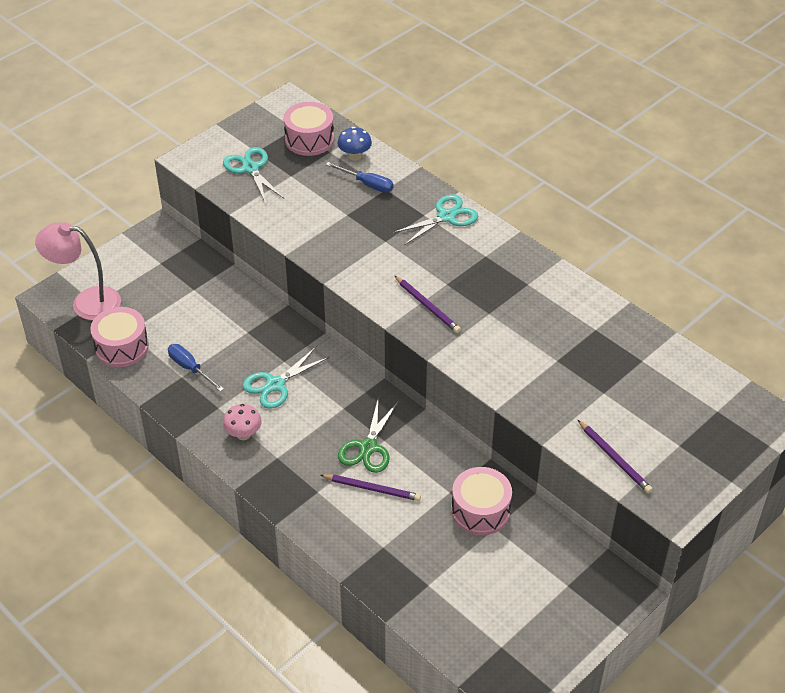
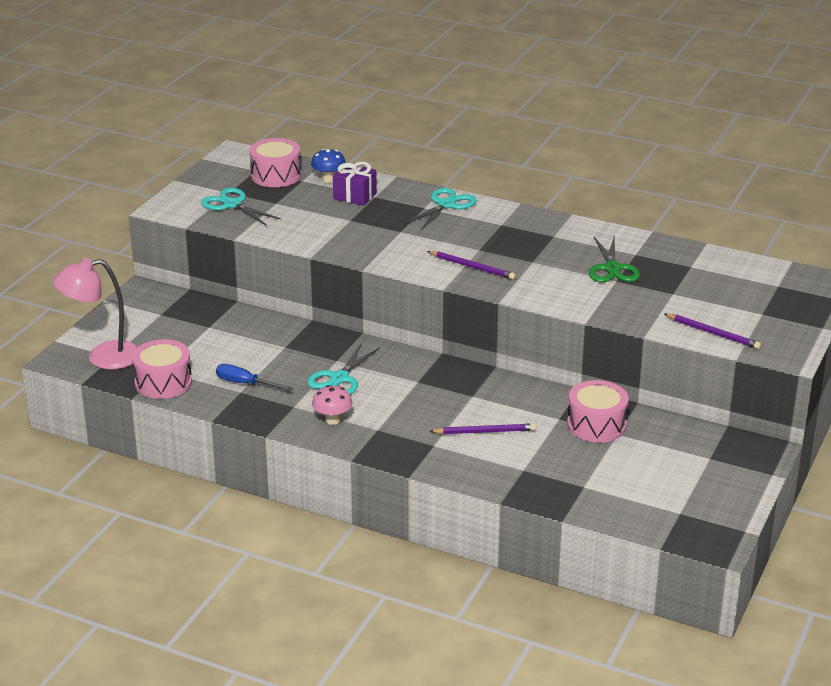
camera: 20 degrees left, 15 degrees down
blue screwdriver [326,162,393,193] -> purple gift [333,162,377,206]
green scissors [338,400,399,473] -> green scissors moved to [589,235,640,282]

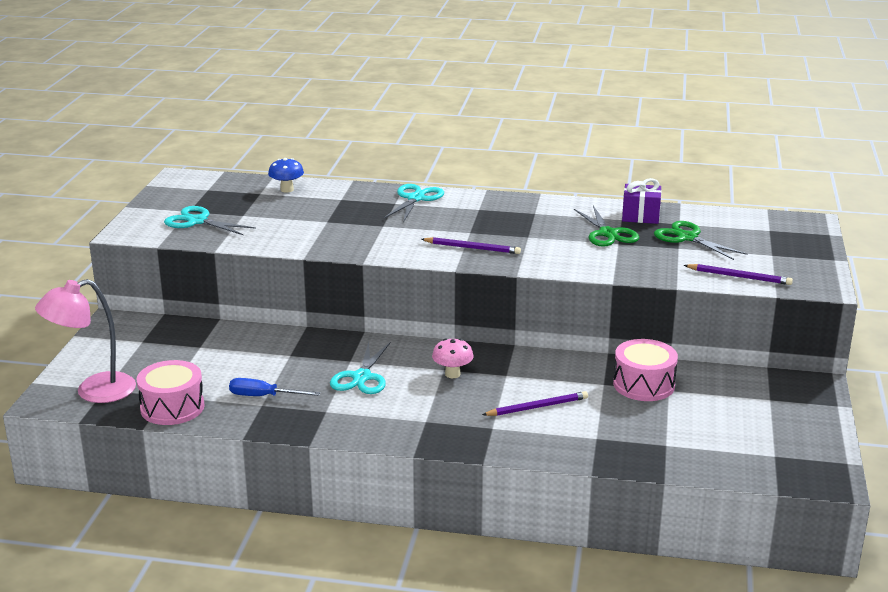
camera: 15 degrees left, 5 degrees down
pink drum [249,138,301,187] -> none
pink mushroom [312,385,352,425] -> pink mushroom moved to [432,338,474,378]
purple gift [333,162,377,206] -> purple gift moved to [622,178,662,224]
none -> green scissors [654,221,747,260]

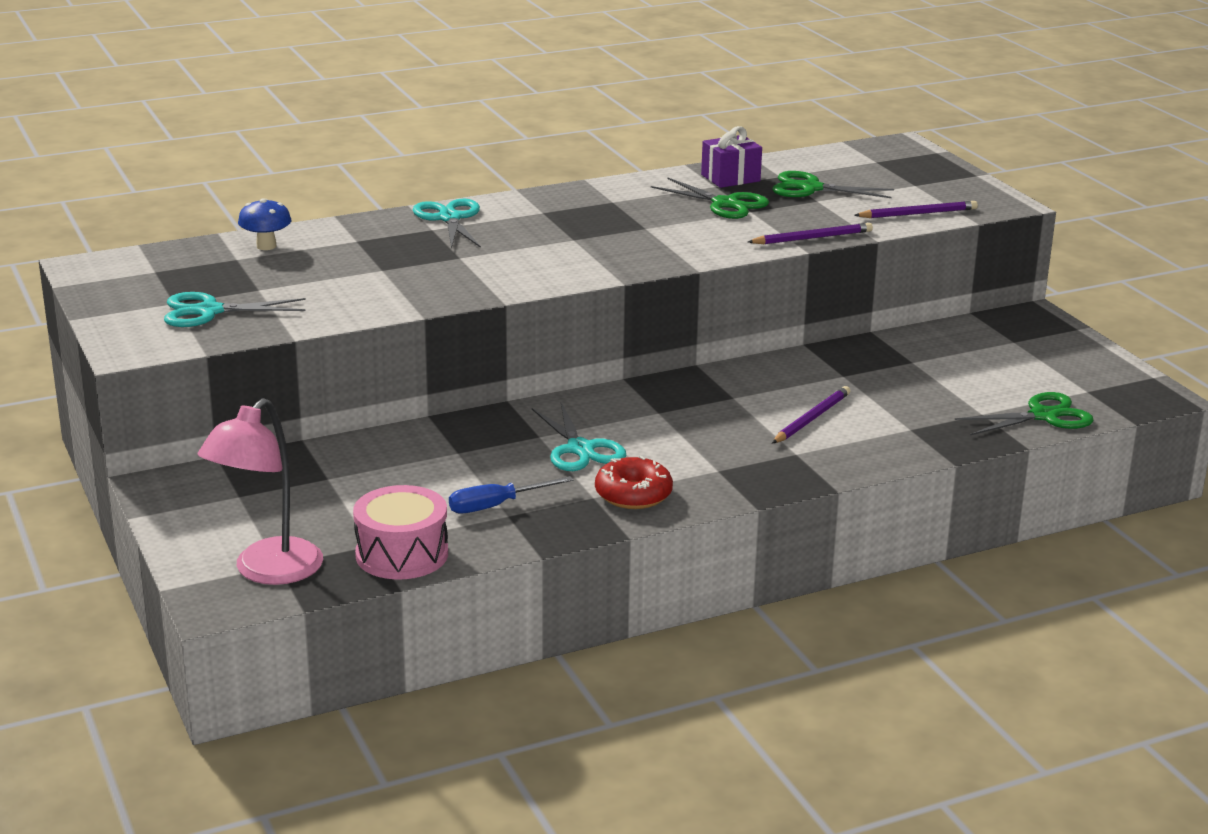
camera: 35 degrees left, 0 degrees up
purple pencil [421,237,521,254] -> purple pencil moved to [748,223,873,244]
pink mushroom [432,338,474,378] -> none
pink drum [613,339,678,401] -> none
none -> red donut [595,456,673,509]
none -> green scissors [955,392,1094,435]

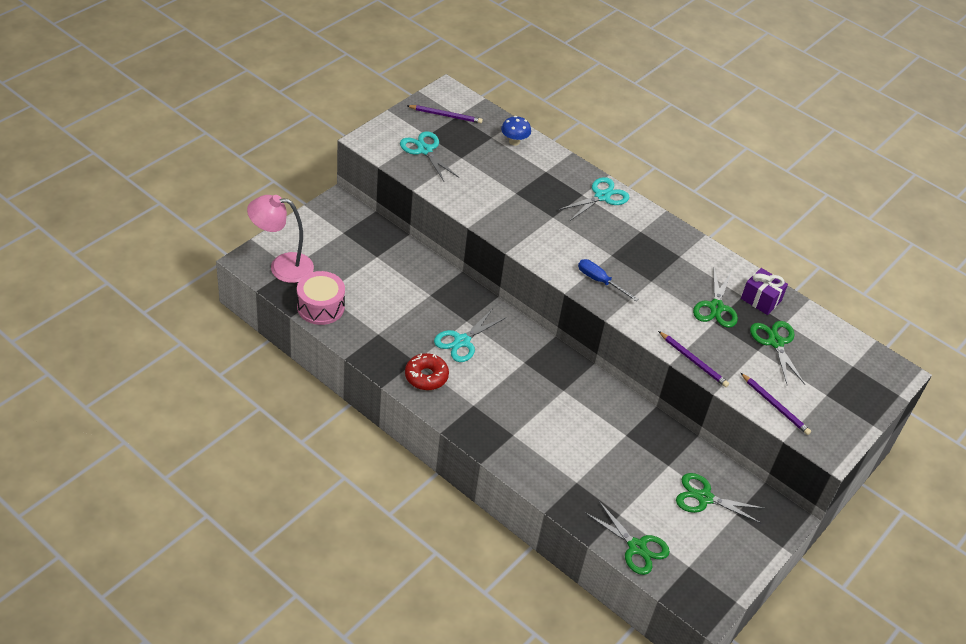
camera: 60 degrees right, 20 degrees up
blue screwdriver [449,476,574,514] -> blue screwdriver moved to [578,259,638,301]
purple pencil [772,386,850,443] -> purple pencil moved to [406,105,483,123]
none -> green scissors [676,473,765,524]

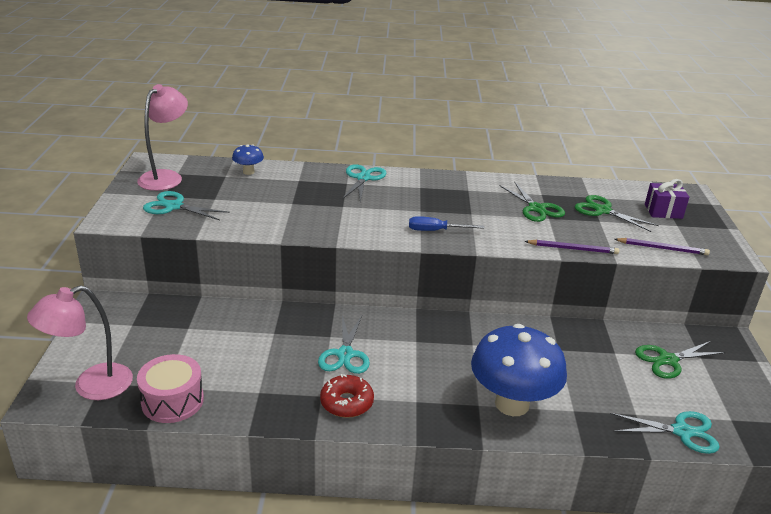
camera: 35 degrees left, 15 degrees down
purple pencil [406,105,483,123] -> pink lamp [137,84,188,191]
green scissors [585,501,670,575] -> turquoise scissors [610,411,719,454]
purple gift [741,268,788,315] -> purple gift moved to [645,179,689,219]
none -> blue mushroom [471,324,567,416]

